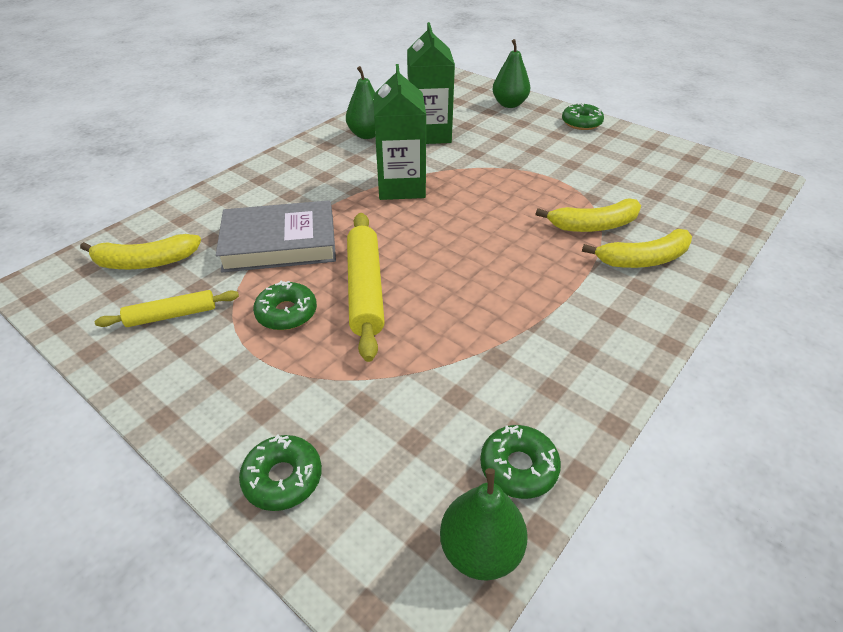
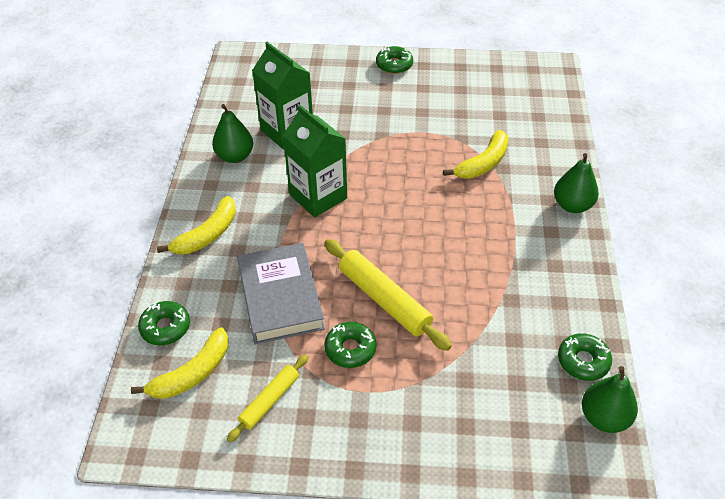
camera: 35 degrees left, 5 degrees up
grey book [216,200,336,272] -> grey book turned 60 degrees counterclockwise [237,243,325,344]
green donut [239,434,322,511] -> green donut moved to [138,301,190,345]
green pear [493,39,530,108] -> green pear moved to [554,153,599,213]
yellow banana [582,229,692,268] -> yellow banana moved to [157,196,236,254]

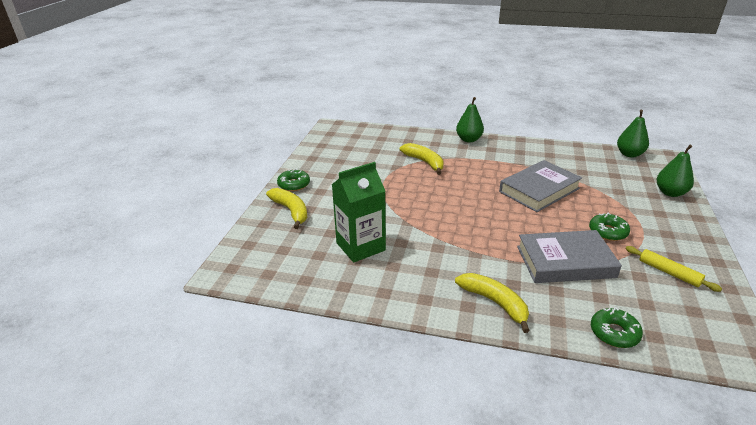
camera: 80 degrees left, 15 degrees down
yellow banana [131,327,228,399] -> yellow banana moved to [266,188,307,229]
green pear [212,104,253,163] -> green pear moved to [657,145,694,197]
green carton [283,105,347,218] -> none
yellow rolling pin [325,239,452,351] -> none
green donut [558,333,612,381] -> none
none -> grey book [499,160,582,212]

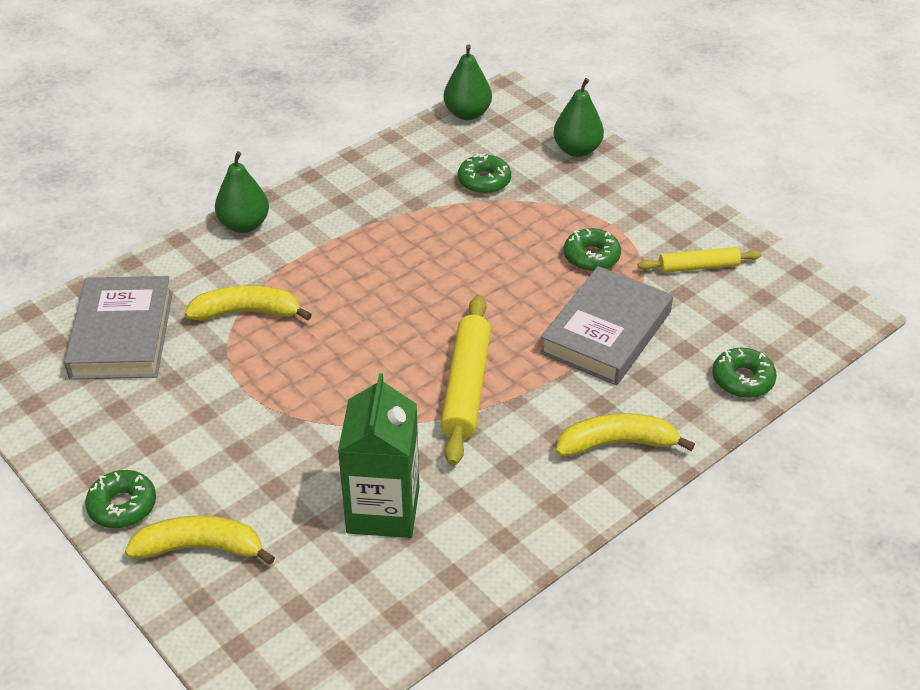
camera: 55 degrees left, 10 degrees up
grey book [499,160,582,212] -> grey book moved to [64,276,173,380]
none -> yellow rolling pin [441,295,491,466]
none -> green donut [458,153,511,194]

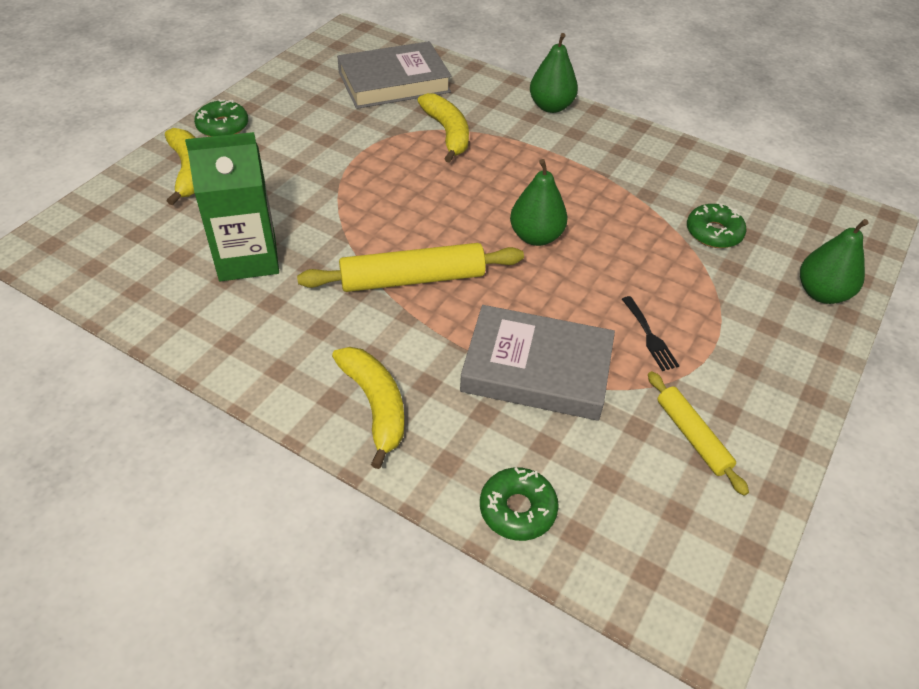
camera: 70 degrees right, 5 degrees up
green pear [444,44,492,120] -> green pear moved to [510,159,568,246]
green donut [564,228,621,271] -> black fork [622,296,679,371]

